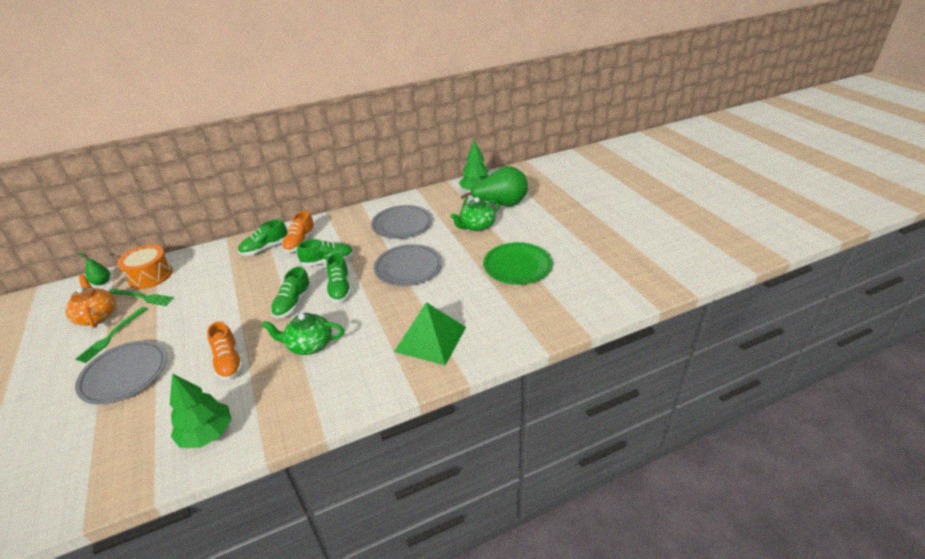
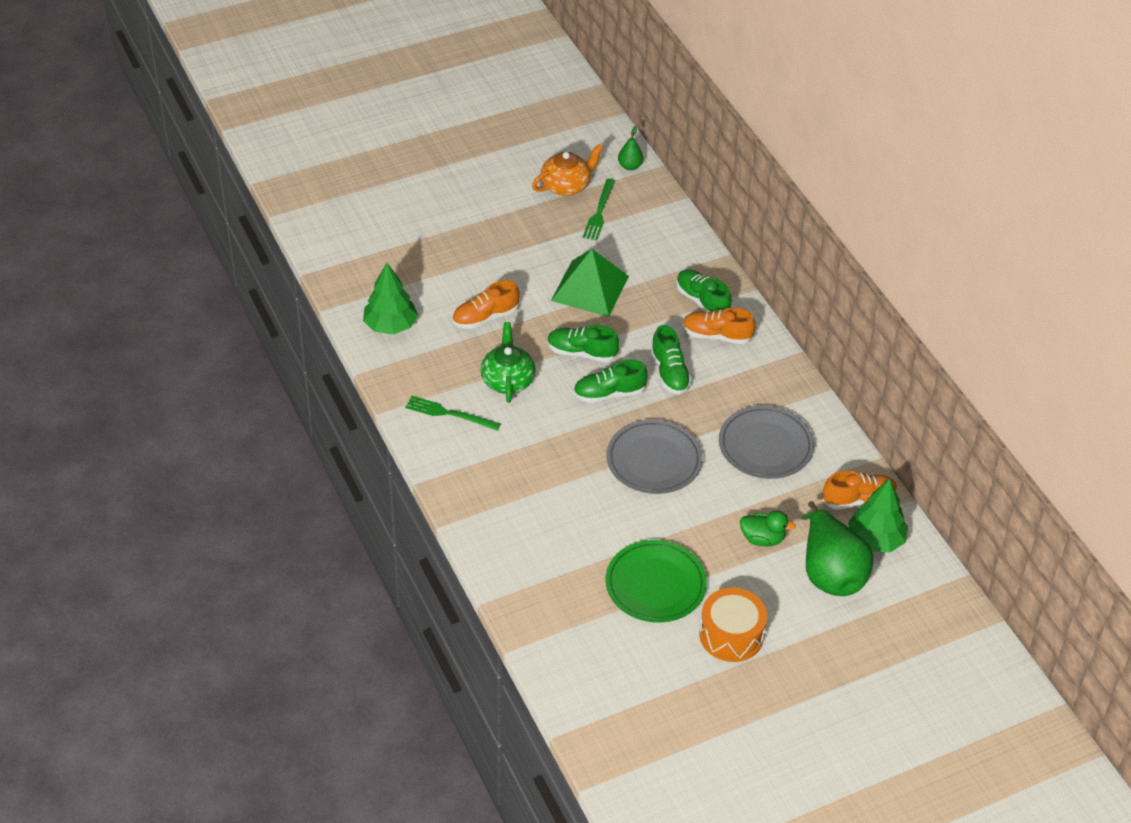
camera: 85 degrees right, 10 degrees up
green fork [75,307,147,363] -> green fork moved to [405,396,501,431]
grey plate [75,340,167,404] -> none
orange drum [117,245,173,289] -> orange drum moved to [699,588,767,662]
green pyramid [394,302,466,365] -> green pyramid moved to [551,249,629,317]
green teapot [450,197,500,231] -> green duck [740,510,796,547]
none -> orange shoe [822,471,898,510]

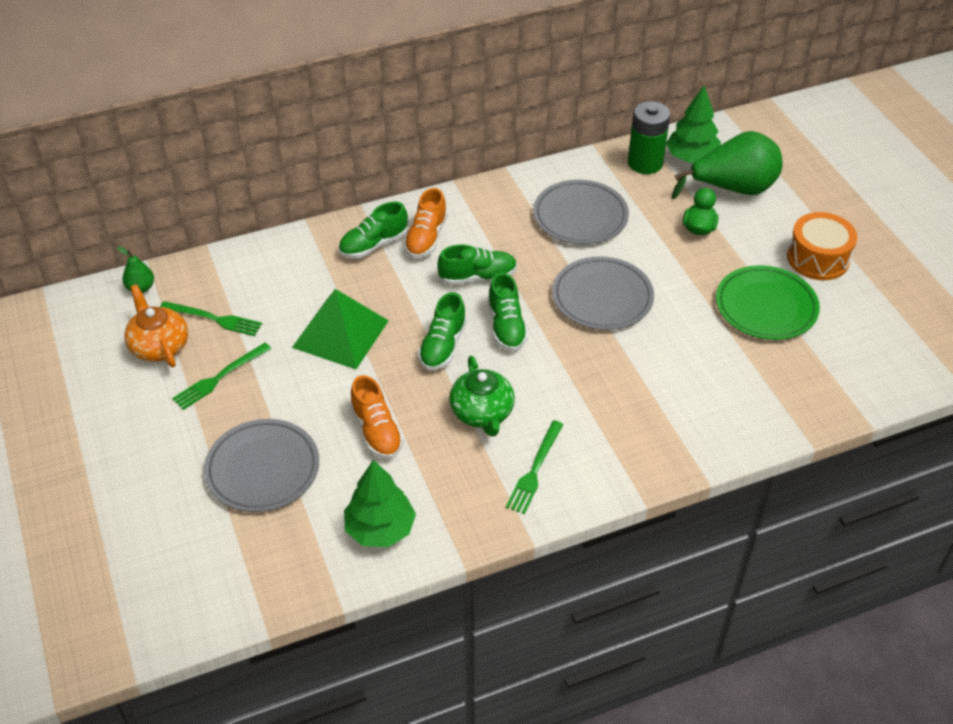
camera: 85 degrees left, 0 degrees up
green teapot [481,322,536,403] -> green teapot turned 105 degrees counterclockwise [449,356,515,437]
orange shoe [822,471,898,510] -> green battery [628,101,670,174]
none -> green fork [172,343,271,410]
none -> grey plate [204,419,319,512]

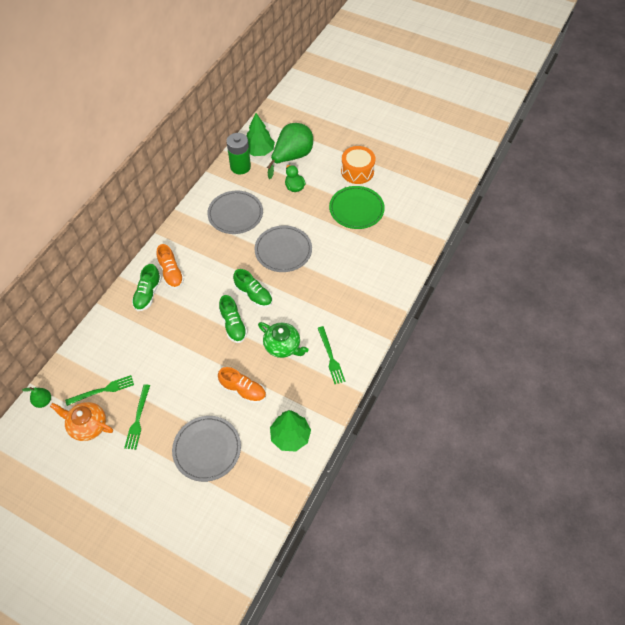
camera: 40 degrees left, 10 degrees up
green pyramid [292,289,389,369] -> none
green shoe [437,244,517,285] -> none

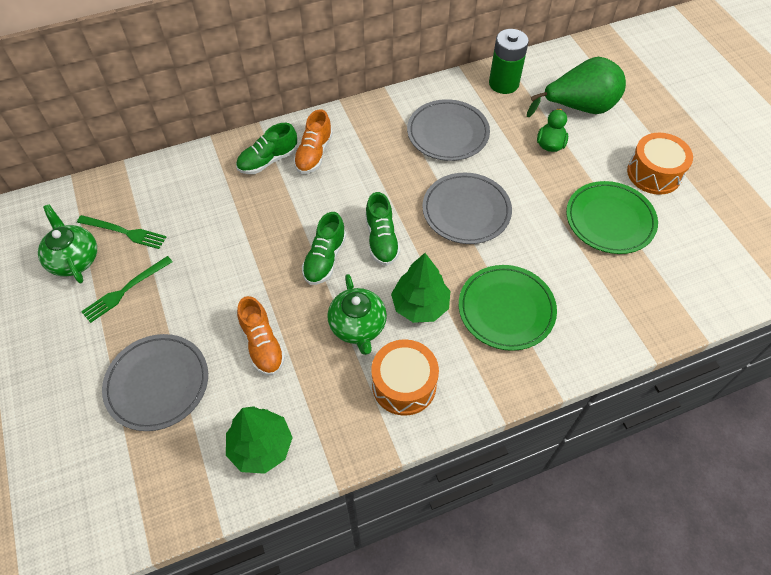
camera: 40 degrees right, 0 degrees up
green pear [22,387,51,408] -> none
orange teapot [50,402,113,441] -> green teapot [38,204,97,283]
green tree [246,113,275,156] -> green tree moved to [391,253,450,323]
green fork [318,326,345,384] -> orange drum [371,339,439,416]
none -> green plate [459,265,557,351]

